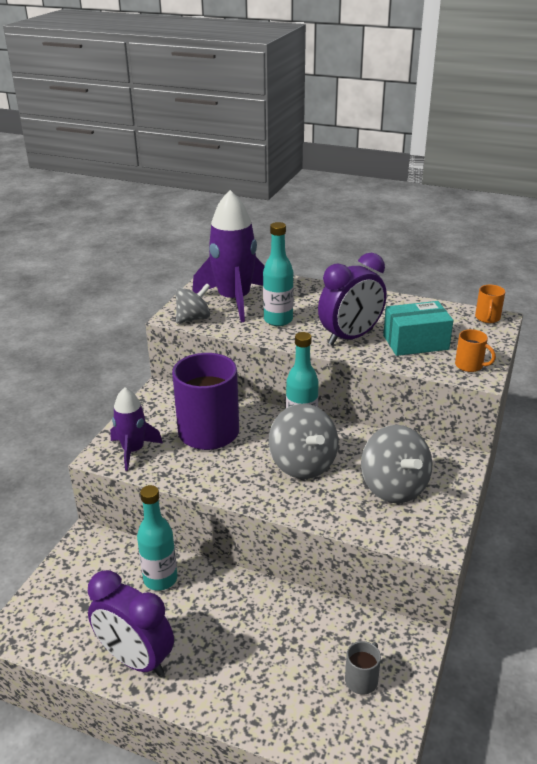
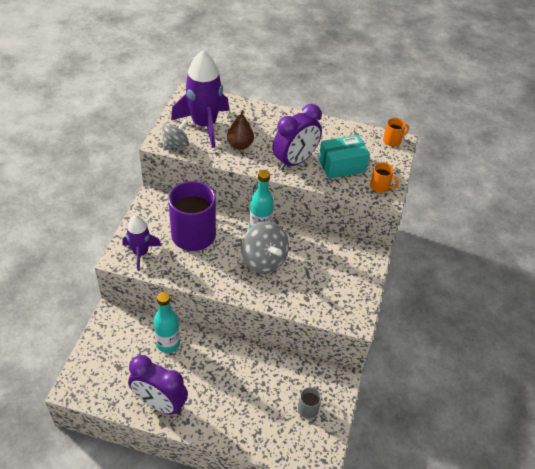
camera: 10 degrees left, 15 degrees up
turquoise bottle [263,222,294,326] -> brown pear [227,110,254,150]
grey spinning top [361,425,432,503] -> none
orange mug [475,285,505,323] -> orange mug turned 120 degrees counterclockwise [383,118,409,147]

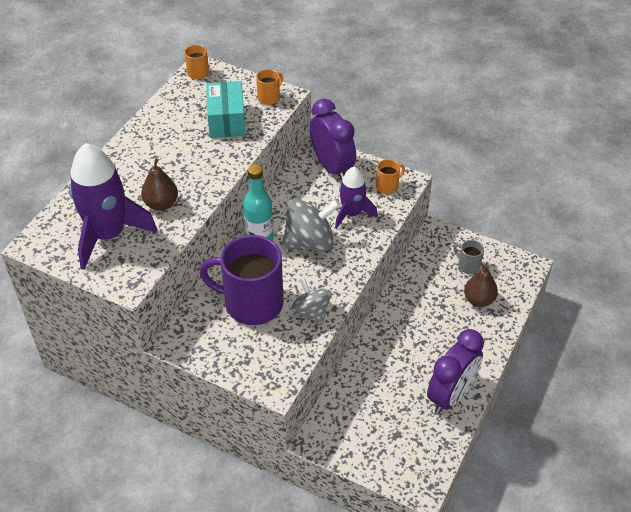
camera: 75 degrees left, 0 degrees up
purple rocket [122,216,161,271] -> purple rocket moved to [335,167,378,229]
turquoise bottle [153,292,180,353] -> none
grey spinning top [162,119,189,150] -> grey spinning top moved to [292,277,332,325]
purple clock [273,104,322,170] -> purple clock moved to [310,99,356,181]
none -> orange mug [376,159,405,194]
none -> brown pear [464,265,498,307]

